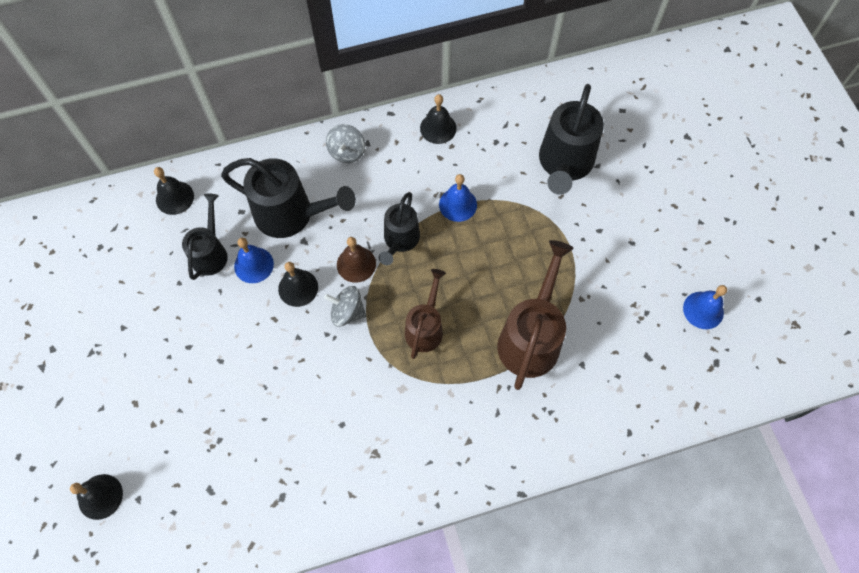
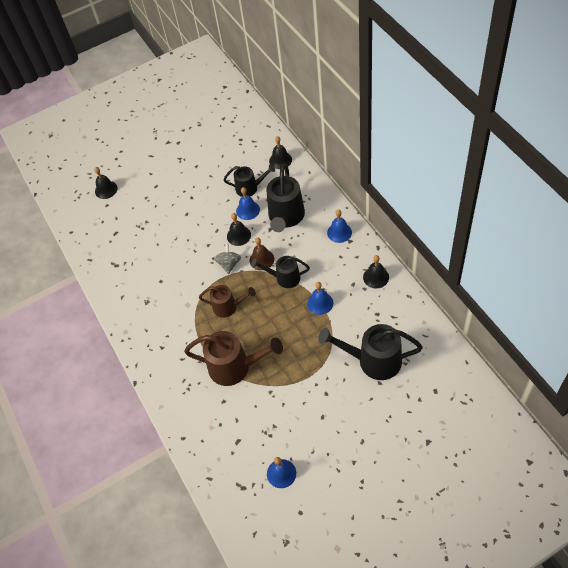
camera: 85 degrees right, 10 degrees down
grey spinning top [326,124,365,163] -> blue bell [327,210,352,243]

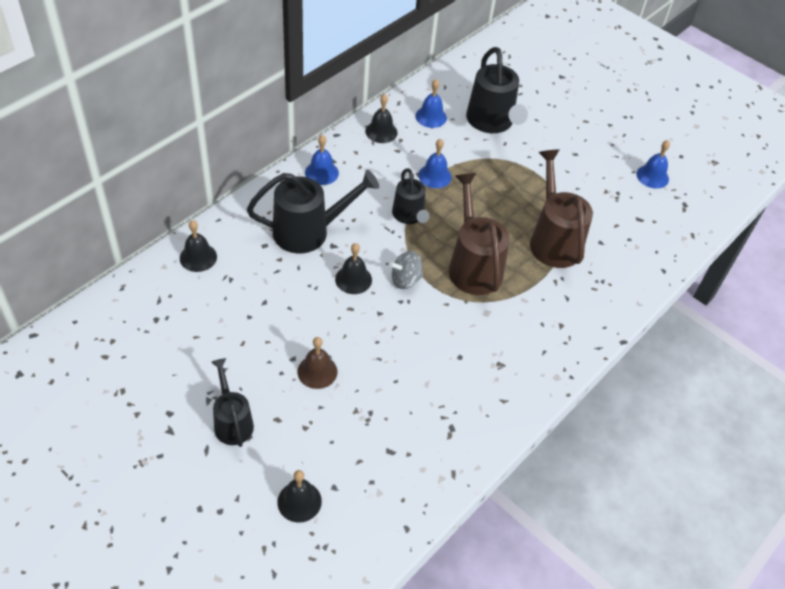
camera: 120 degrees left, 5 degrees down
brown watering can [199,285,256,318] -> brown watering can [449,173,510,295], size x1.62
black watering can [224,164,275,197] -> black watering can moved to [211,358,254,447]
blue bell [236,187,260,220] -> blue bell moved to [415,79,447,128]
brown bell [250,238,274,270] -> brown bell moved to [297,337,337,389]

